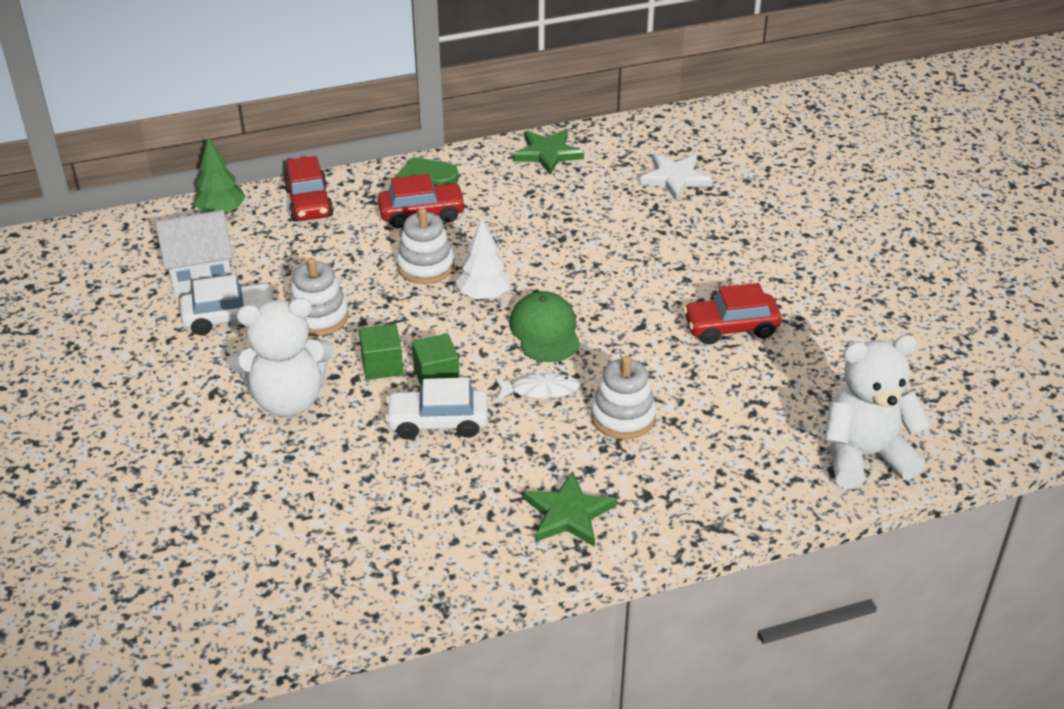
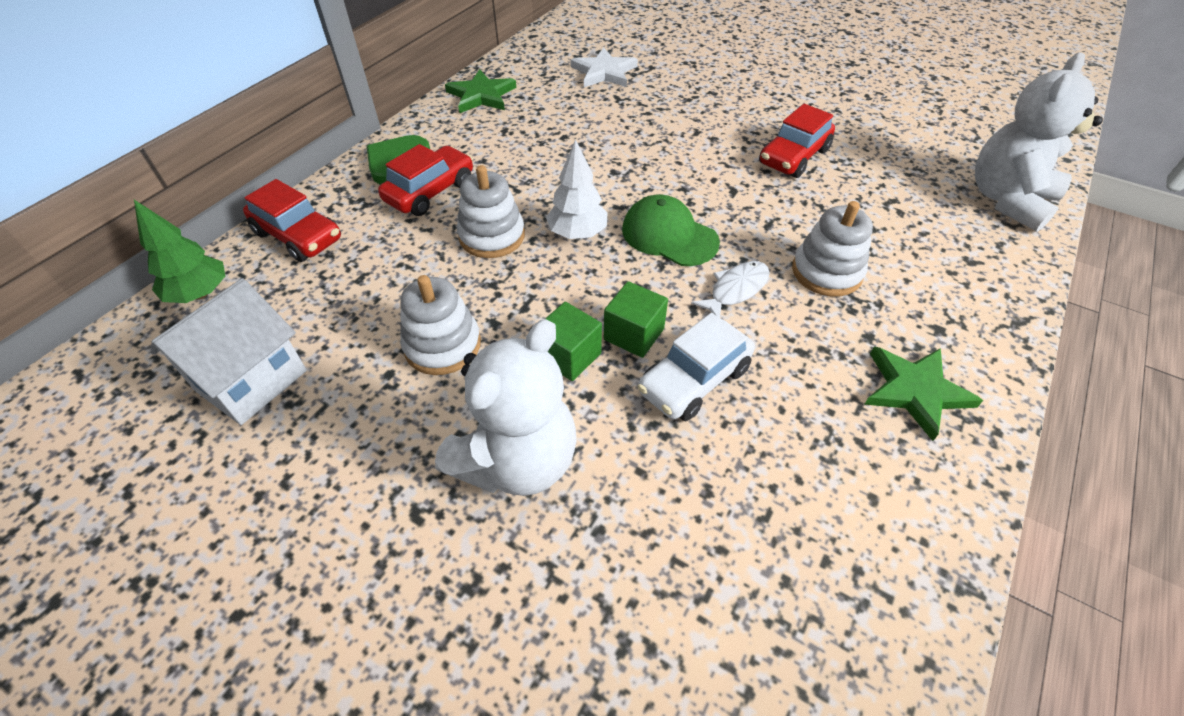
camera: 40 degrees left, 10 degrees up
white car [180,275,274,335] -> none

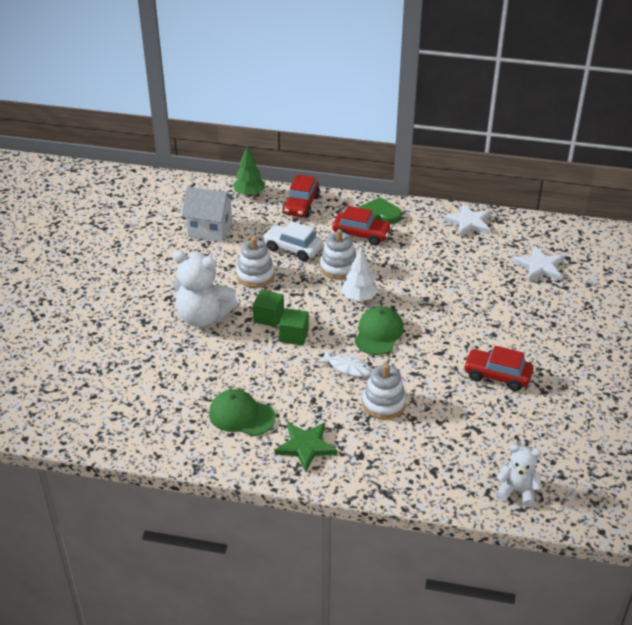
camera: 70 degrees right, 10 degrees down
green star [445,69,516,113] -> white star [443,203,491,236]
white car [638,313,755,421] -> white car moved to [263,221,323,261]
white teddy bear [975,52,1103,232] -> white teddy bear [496,444,542,507], size x0.58
none -> green cap [209,389,276,436]

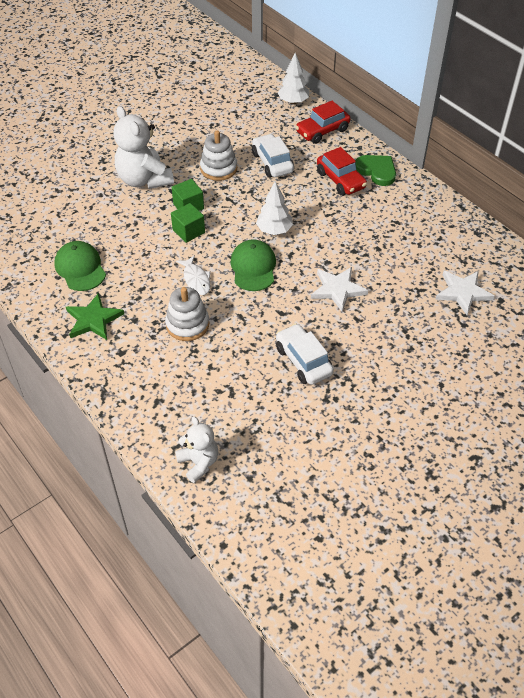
camera: 40 degrees right, 10 degrees up
white house [182,187,235,242] -> none
green tree [233,147,265,196] -> white tree [278,53,309,104]
white stacking toy [320,229,356,280] -> none
green cap [355,306,404,355] -> green cap turned 60 degrees counterclockwise [230,239,276,291]
white star [443,203,491,236] -> white star moved to [311,267,368,312]
red car [463,346,533,391] -> white car [276,323,334,385]

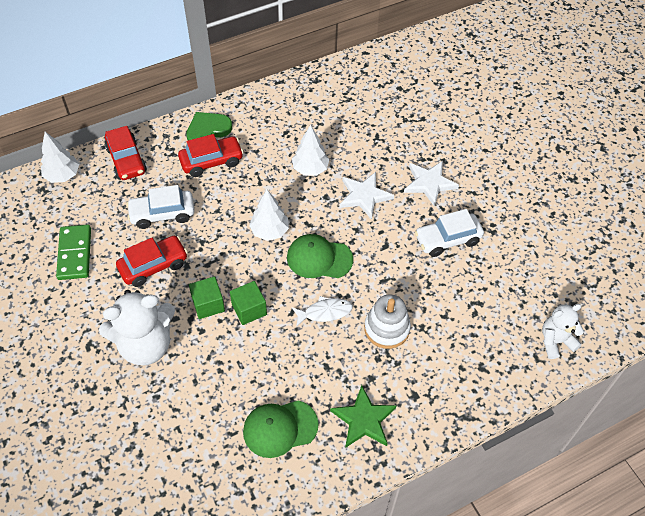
camera: 80 degrees left, 5 degrees up
white stacking toy [200,131,237,181] -> red car [116,236,188,287]
white star [436,271,494,315] -> white star moved to [404,161,459,207]
none -> green domino [56,224,91,280]
none -> white tree [292,125,329,176]

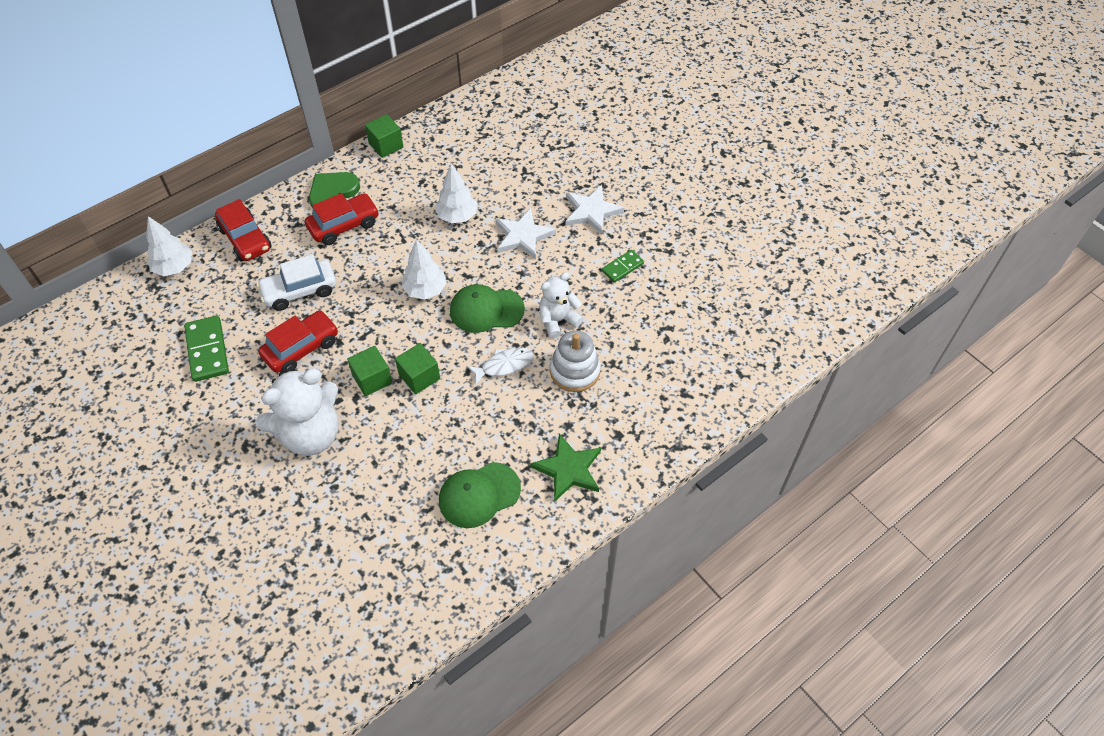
camera: 10 degrees left, 0 degrees up
white car [415,209,484,257] -> green domino [602,250,644,283]
white teddy bear [542,304,584,359] -> white teddy bear moved to [539,272,583,339]
none -> green cube [365,114,404,158]

